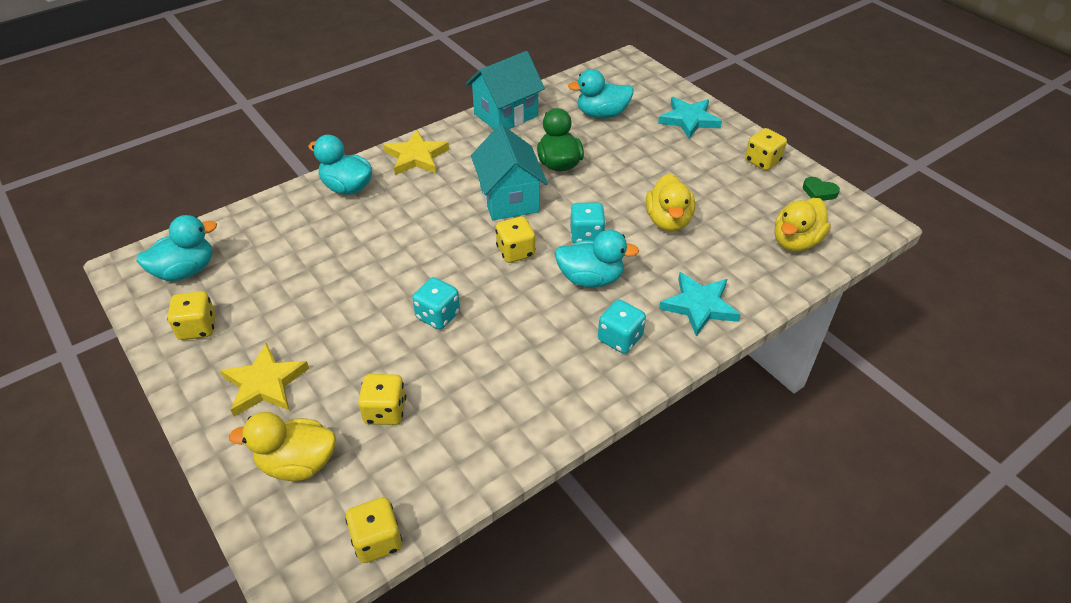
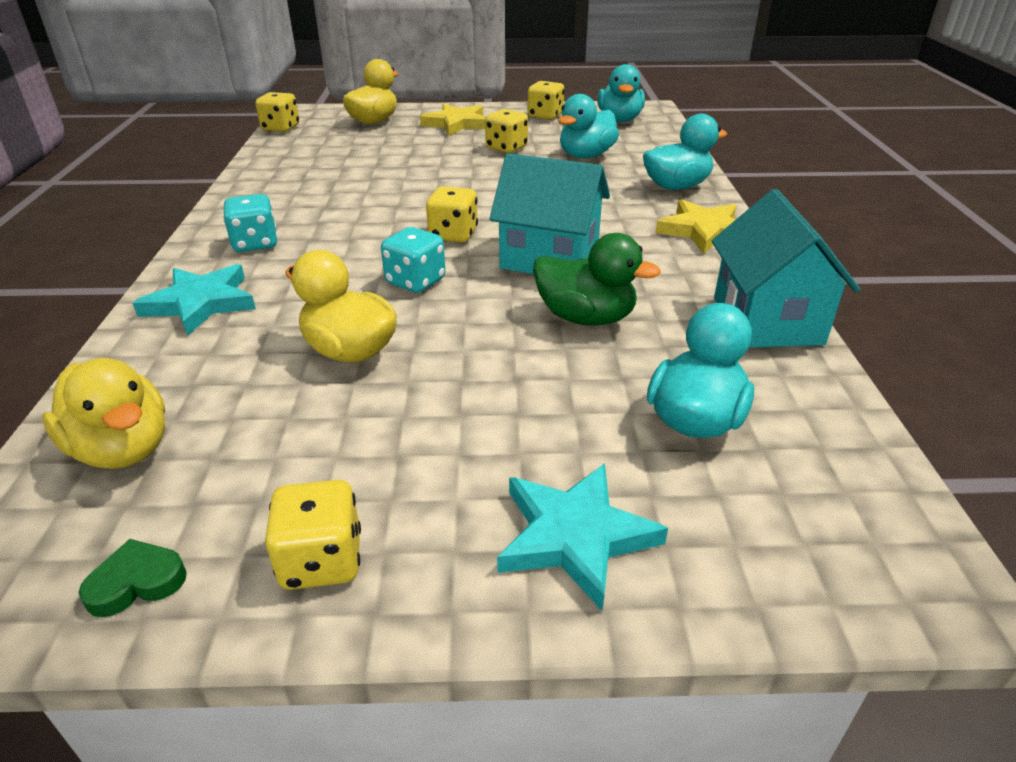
camera: 125 degrees right, 10 degrees down
yellow dice [358,374,406,425] -> yellow dice moved to [485,109,528,153]
turquoise dice [412,277,460,330] -> none
turquoise duck [555,230,639,287] -> turquoise duck moved to [558,94,619,158]
yellow duck [775,198,831,252] -> yellow duck turned 150 degrees clockwise [42,358,165,469]

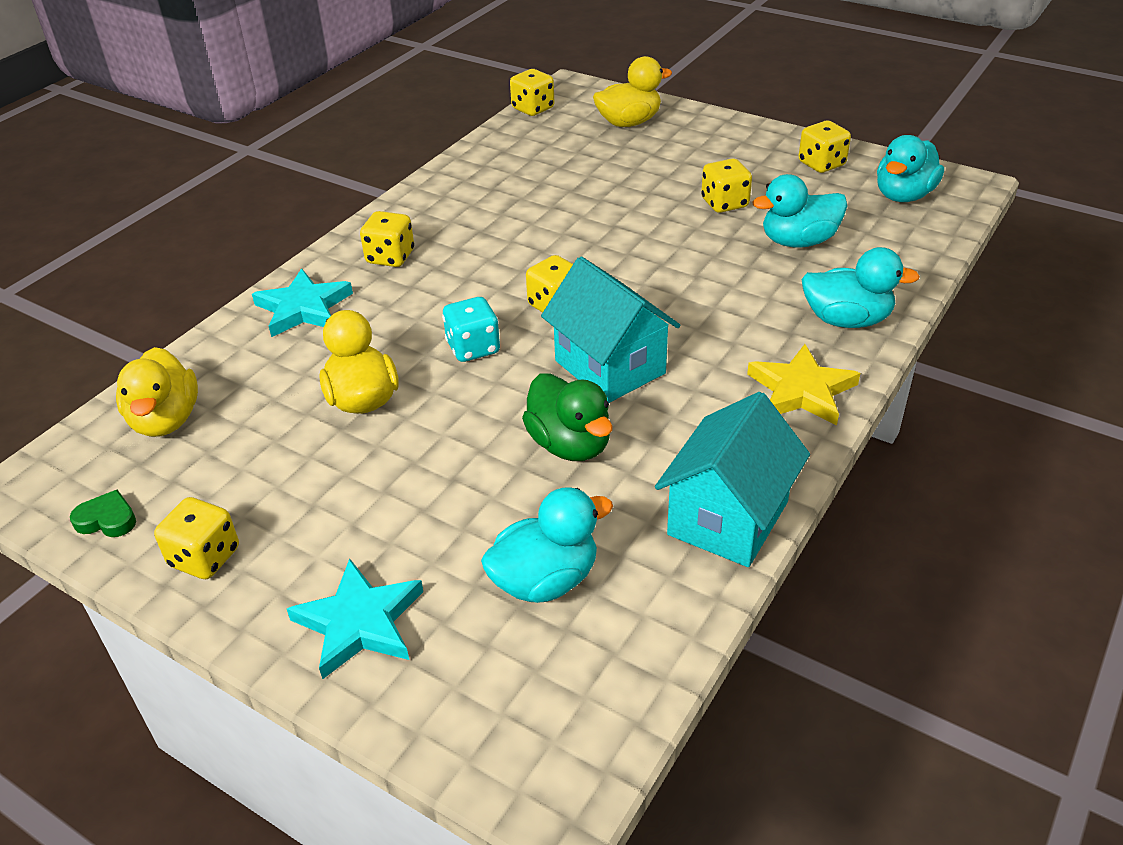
camera: 35 degrees right, 5 degrees up
turquoise dice [223,194,278,252] -> yellow dice [360,211,414,267]
yellow star [420,103,486,136] -> none

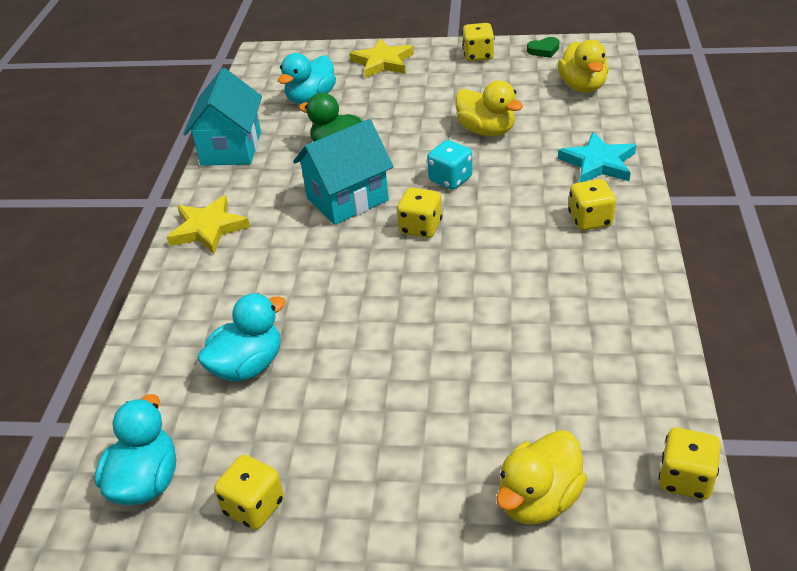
camera: 155 degrees right, 0 degrees up
yellow duck [116,347,198,437] -> yellow duck turned 150 degrees counterclockwise [558,40,609,92]
turquoise star [287,558,423,679] -> yellow star [349,39,414,78]
turquoise house [541,257,680,403] -> turquoise house turned 60 degrees counterclockwise [293,119,393,225]
yellow dice [701,159,752,213] -> none
turquoise duck [801,247,920,328] -> none

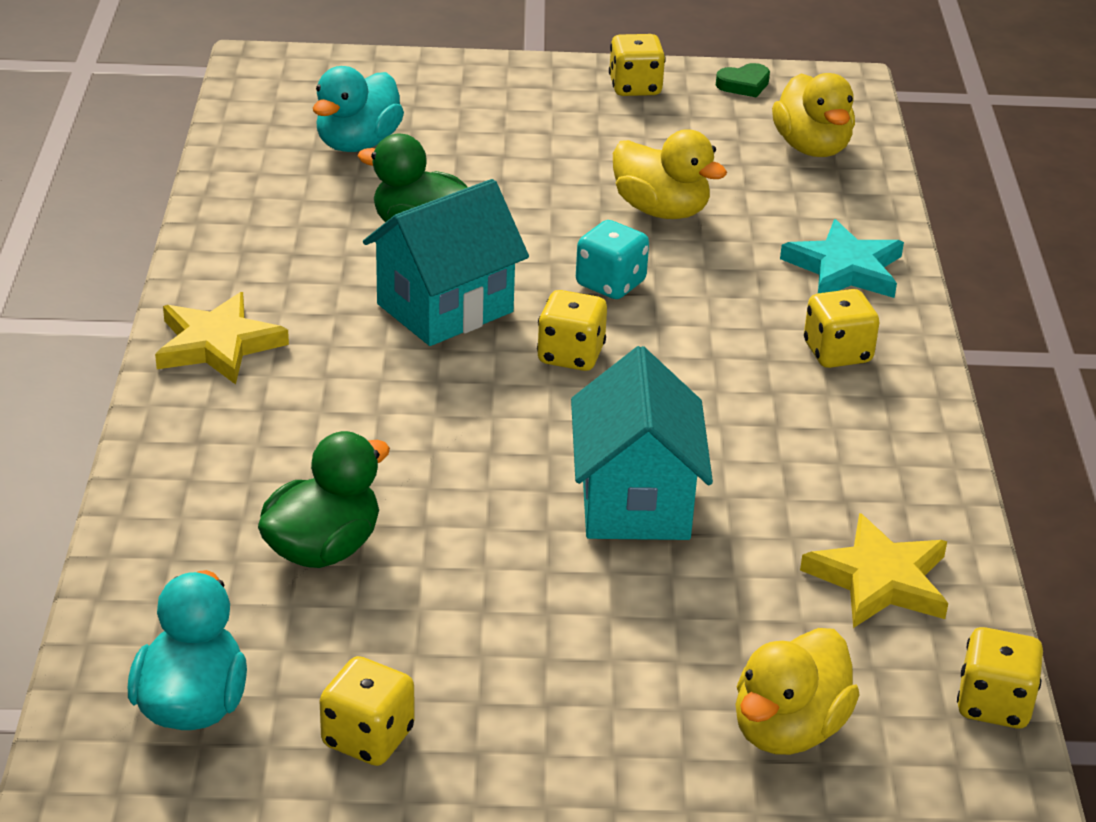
camera: 10 degrees left, 5 degrees down
turquoise house [183,68,262,166] -> turquoise house moved to [571,346,713,540]
turquoise duck [197,293,286,382] -> green duck [258,431,390,568]
yellow star [349,39,414,78] -> yellow star moved to [800,513,948,628]

